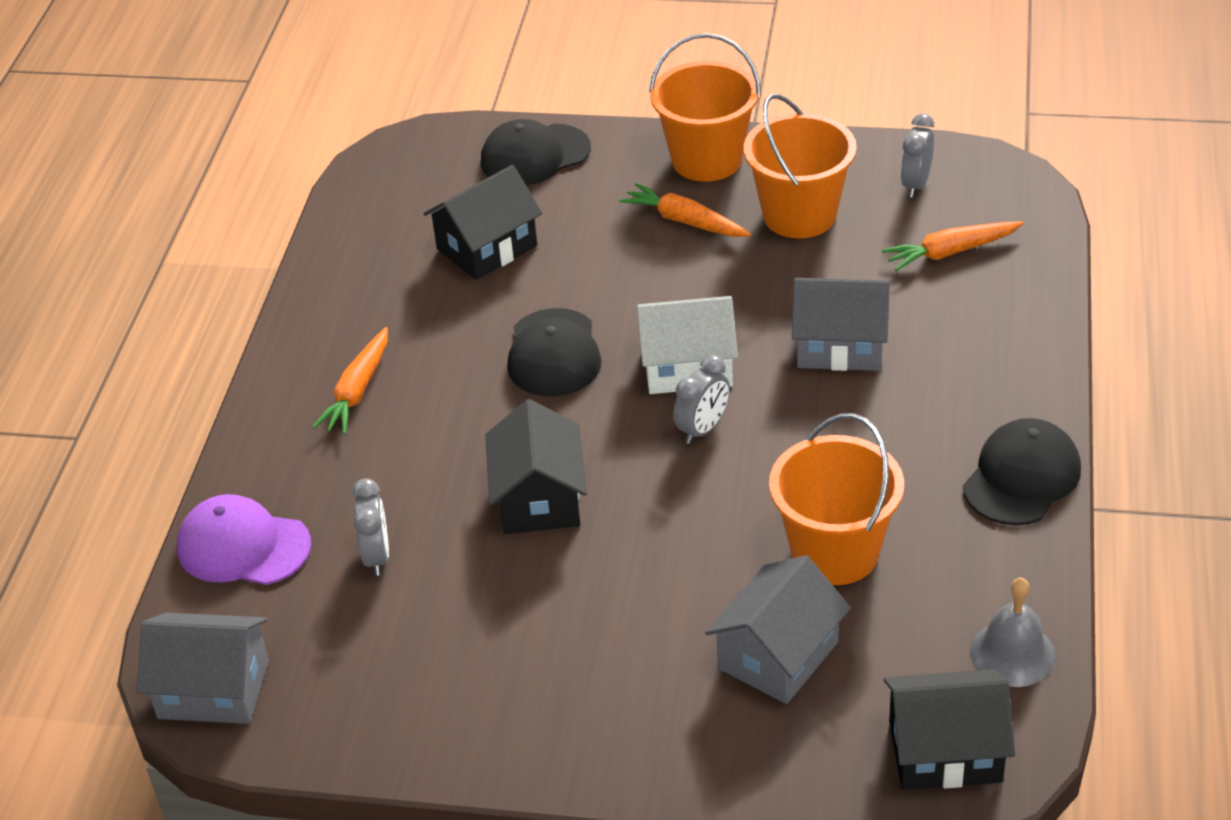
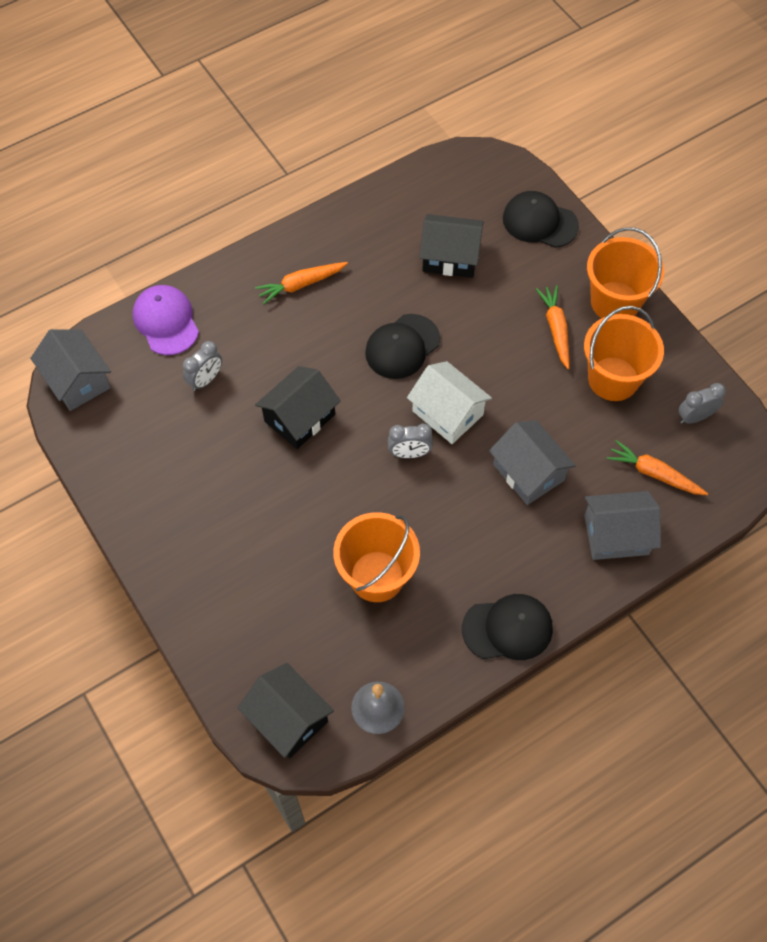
camera: 45 degrees right, 20 degrees up
grey house [705,555,851,704] -> grey house moved to [584,491,661,560]

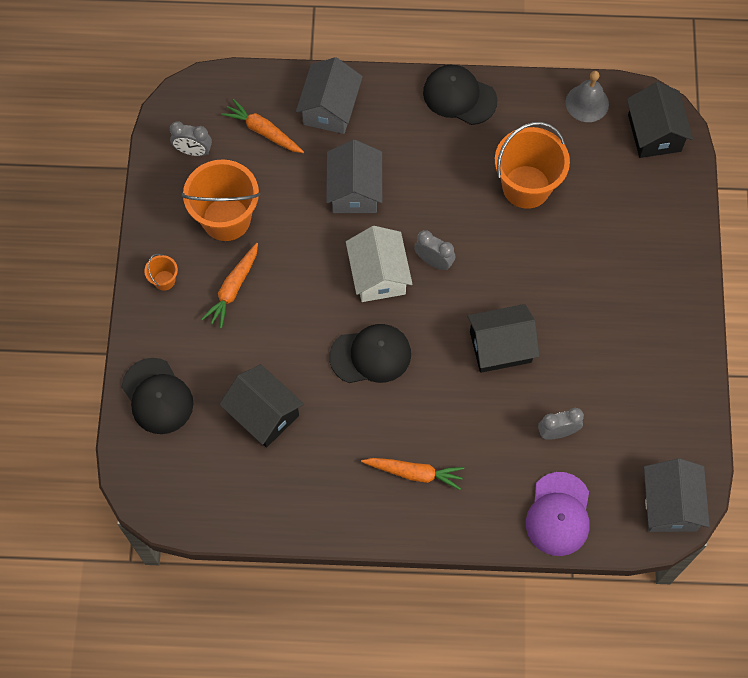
camera: 145 degrees left, 5 degrees up
grey house [584,491,661,560] -> grey house turned 75 degrees clockwise [296,57,363,134]
orange bucket [587,227,664,318] -> orange bucket [144,254,178,291], size x0.44
orange carrot [607,440,708,495] -> orange carrot turned 150 degrees clockwise [221,99,304,153]

